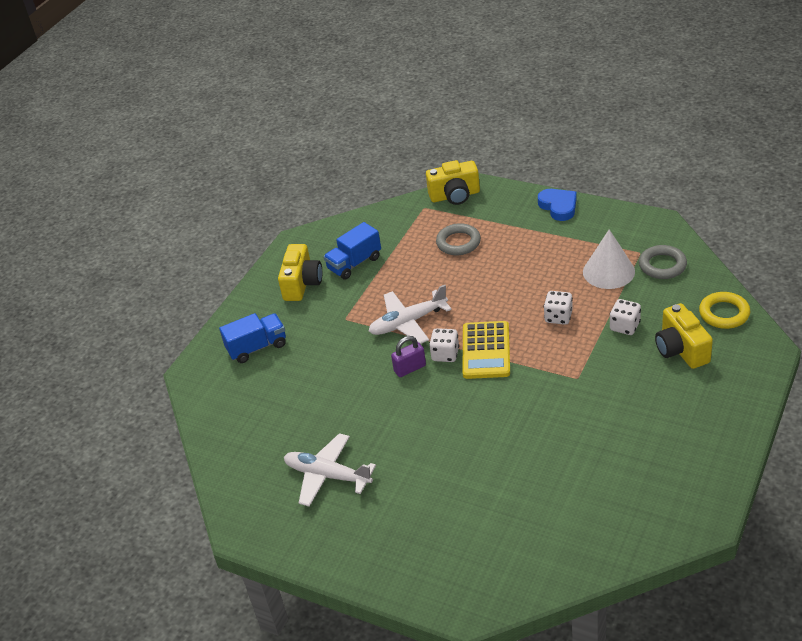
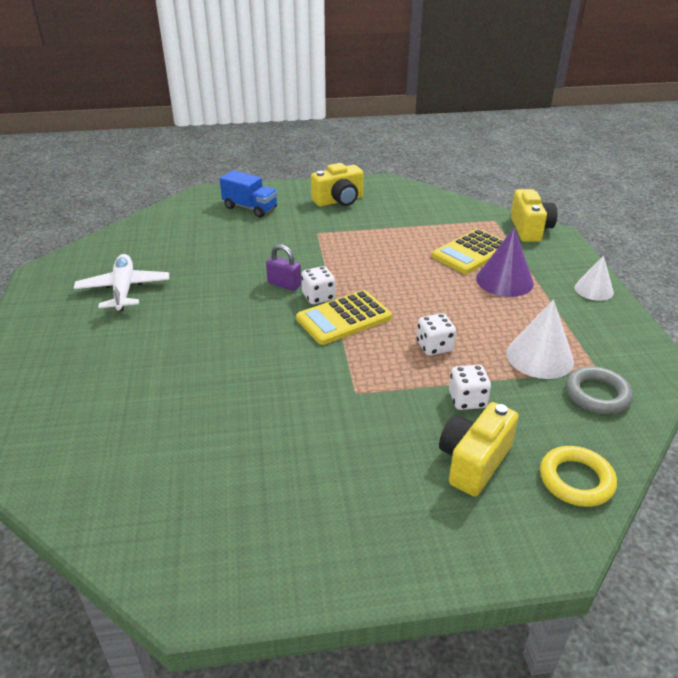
camera: 50 degrees right, 5 degrees down
blue truck [323,222,381,279] -> none
white plane [369,285,452,344] -> none
yellow camera [426,160,480,205] -> yellow camera turned 135 degrees counterclockwise [511,189,557,242]
grey ring [436,223,481,255] -> yellow calculator [432,229,504,274]
blue heart [538,189,577,221] -> white cone [575,255,614,301]
none -> purple cone [476,227,534,297]

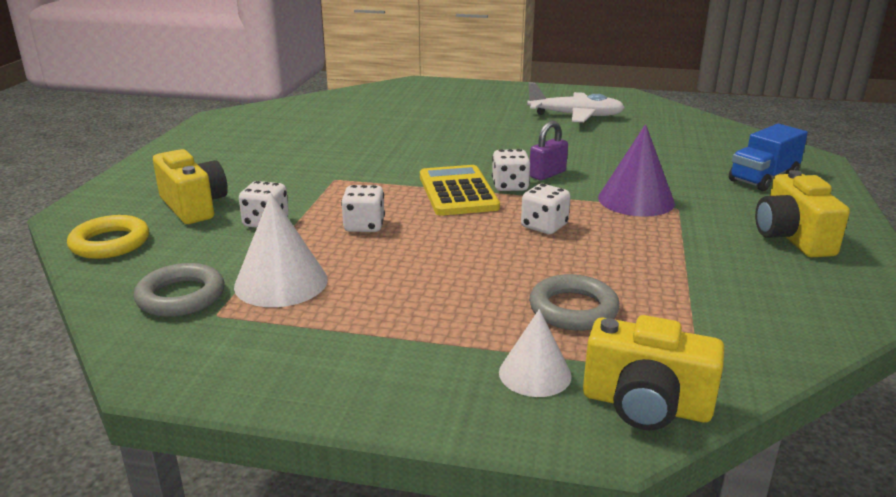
camera: 110 degrees right, 10 degrees down
yellow calculator [432,229,504,274] -> grey ring [529,274,620,331]
purple cone [476,227,534,297] -> purple cone moved to [598,124,675,216]
white cone [575,255,614,301] -> white cone moved to [499,309,572,397]
none -> white dice [521,184,570,234]

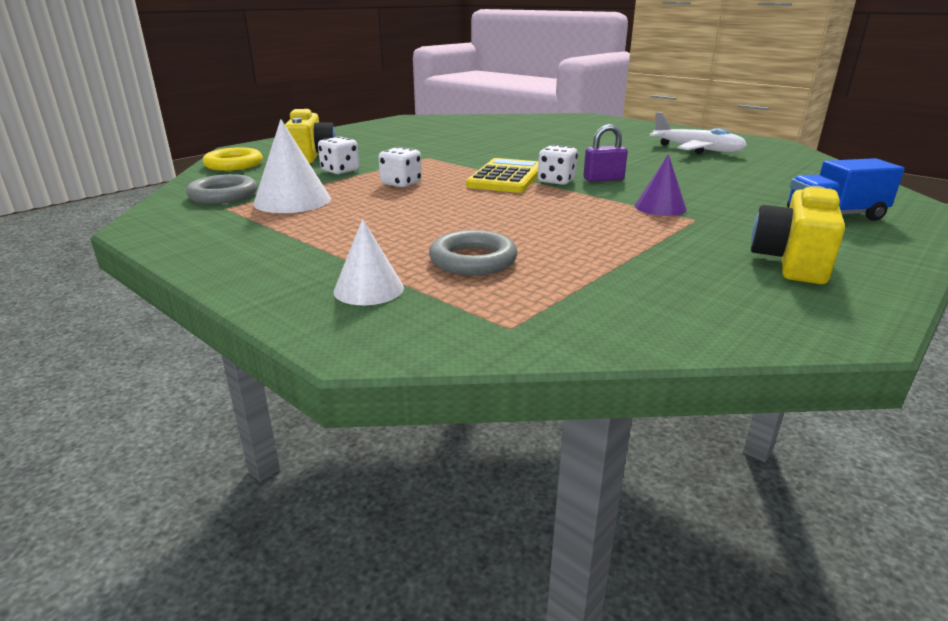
camera: 30 degrees right, 0 degrees up
white dice [521,184,570,234] -> none
yellow camera [583,315,724,430] -> none
purple cone [598,124,675,216] -> purple cone [635,154,687,216], size x0.65

